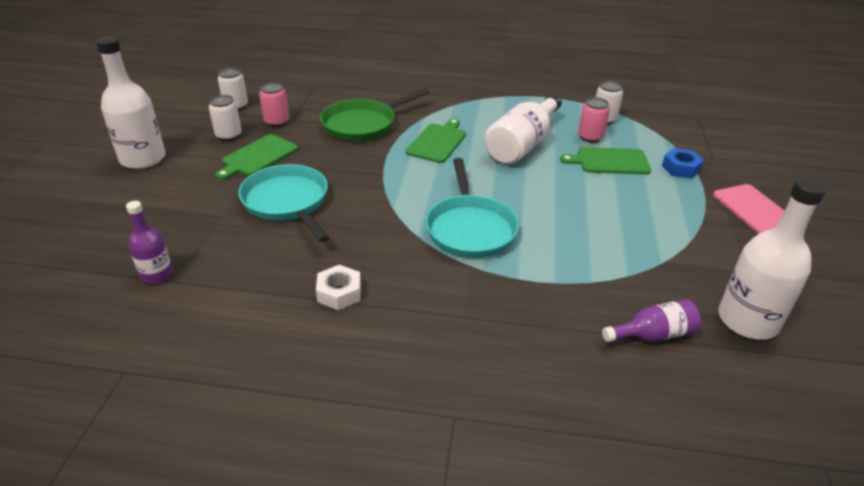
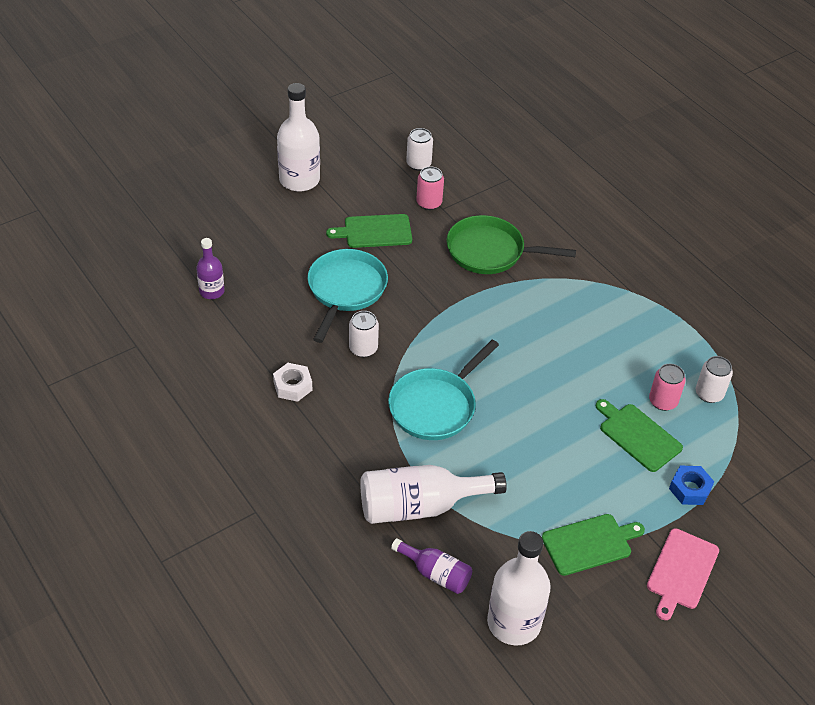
camera: 45 degrees right, 10 degrees up
white can [209,95,242,141] -> white can moved to [349,311,379,357]
green cutting board [406,118,466,163] -> green cutting board moved to [542,514,645,576]
white bottle [484,94,562,164] -> white bottle moved to [360,465,507,524]

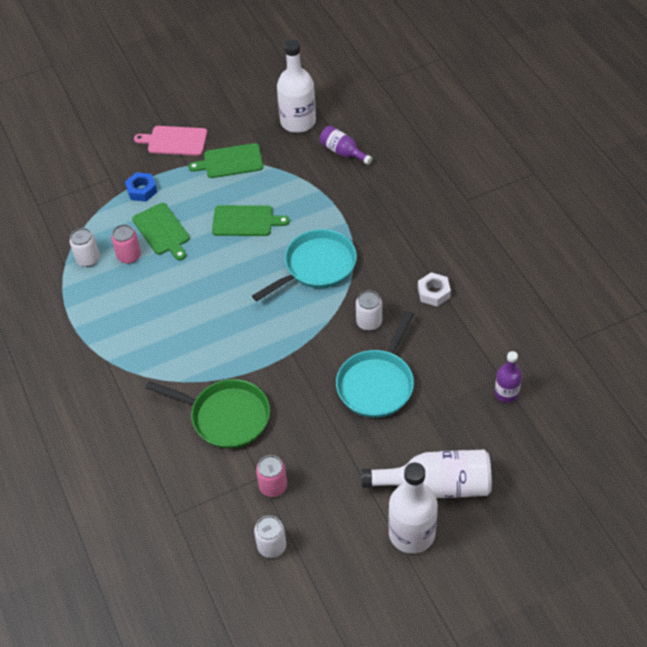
camera: 165 degrees left, 5 degrees up
green cutting board [326,214,412,248] -> green cutting board moved to [212,205,290,236]
white bottle [360,465,507,524] -> white bottle moved to [361,449,492,498]
pink cutting board [647,528,719,620] -> pink cutting board turned 120 degrees counterclockwise [134,126,207,156]

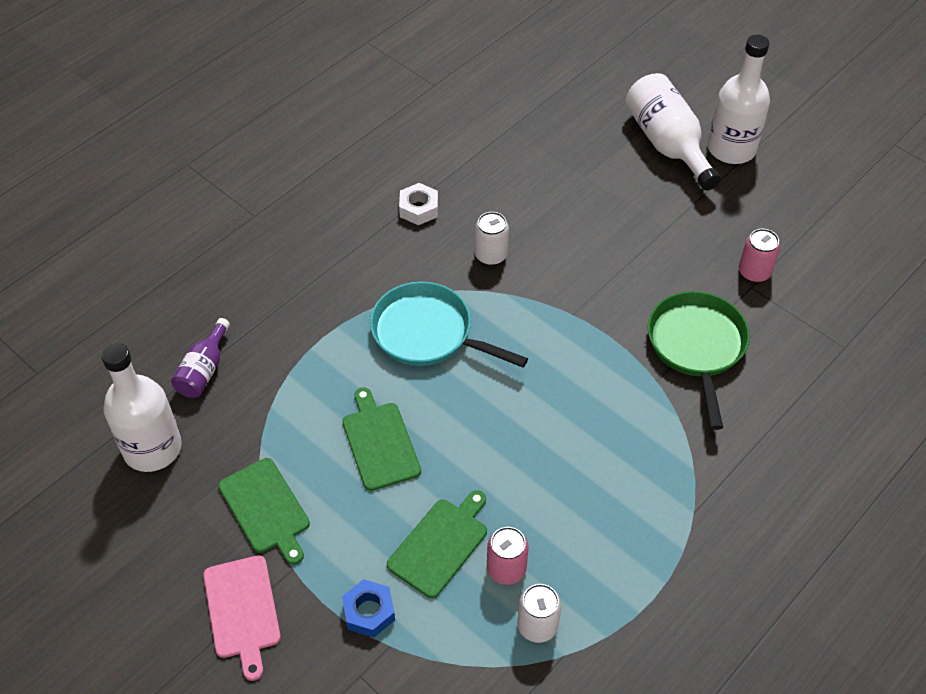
camera: 115 degrees left, 0 degrees up
white can [254,516,286,558] -> none
turquoise pan [336,311,414,418] -> none
purple bottle [495,351,522,403] -> none

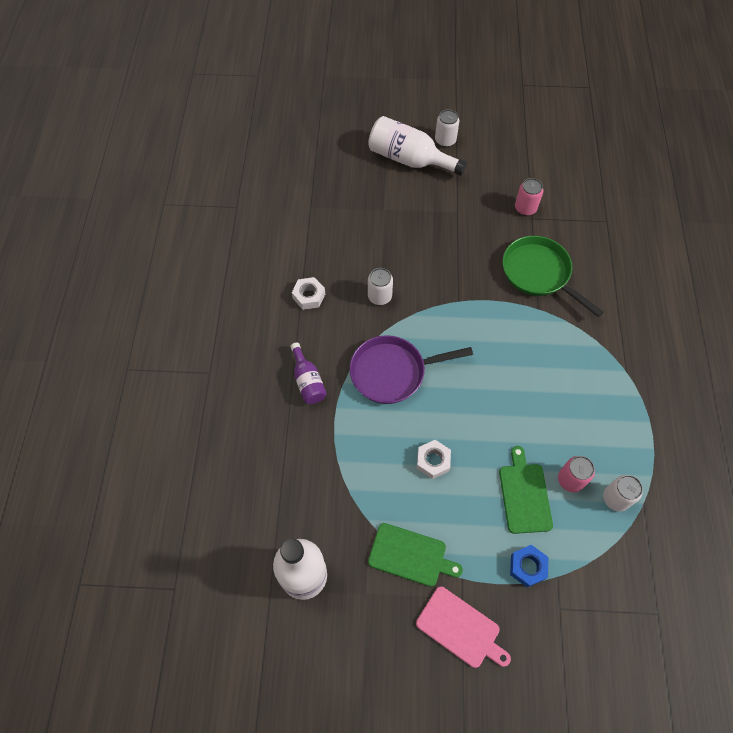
camera: 40 degrees left, 10 degrees up
purple bottle [171,318,230,398] -> purple bottle moved to [290,343,327,404]
green cutting board [342,387,421,491] -> white nut [417,440,451,479]
turquoise pan [370,282,528,368] -> purple pan [350,335,473,404]
white bottle [708,35,770,164] -> white can [435,109,459,147]

